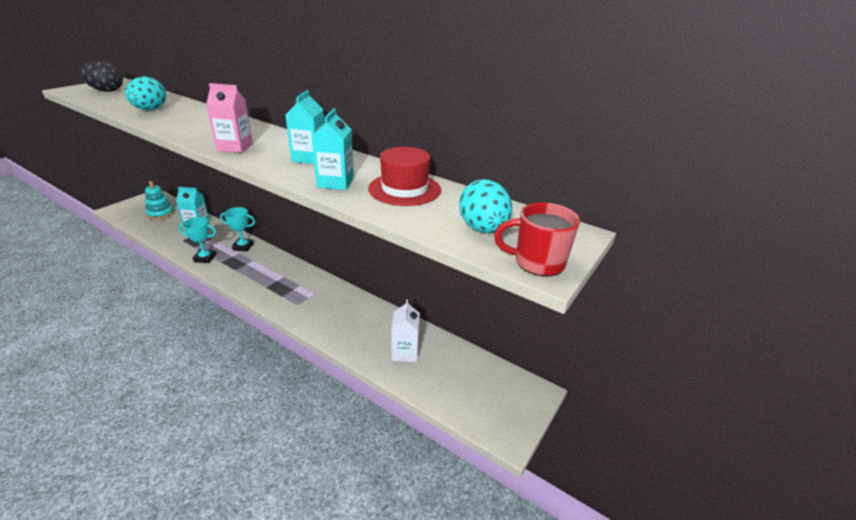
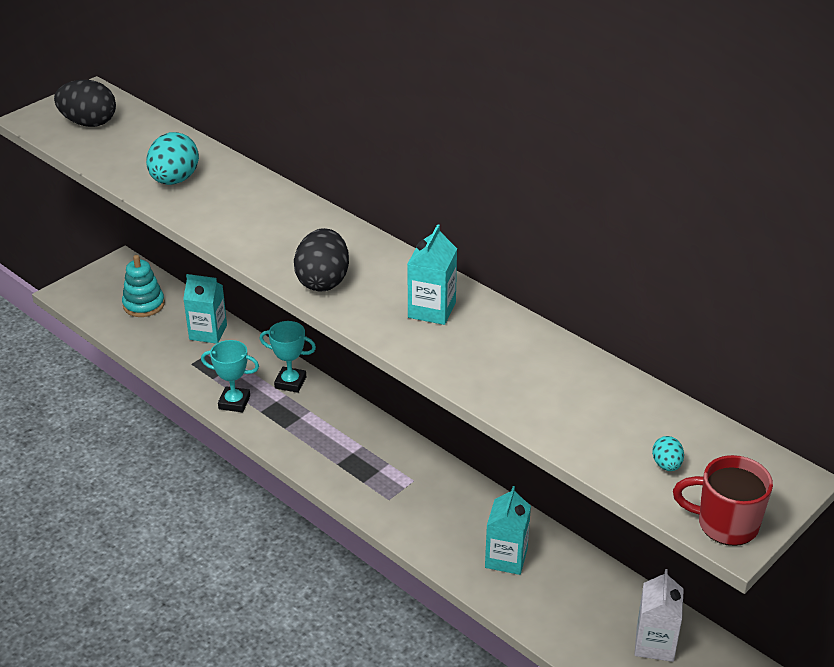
camera: 10 degrees right, 5 degrees up
pink carton [206,83,253,153] -> black egg [294,228,349,291]
turquoise carton [312,108,354,190] -> turquoise carton moved to [485,486,531,575]
red hat [368,147,441,206] -> none
white carton [391,299,420,362] -> white carton moved to [635,569,684,662]
turquoise egg [459,179,512,233] -> turquoise egg [652,436,684,471], size x0.48

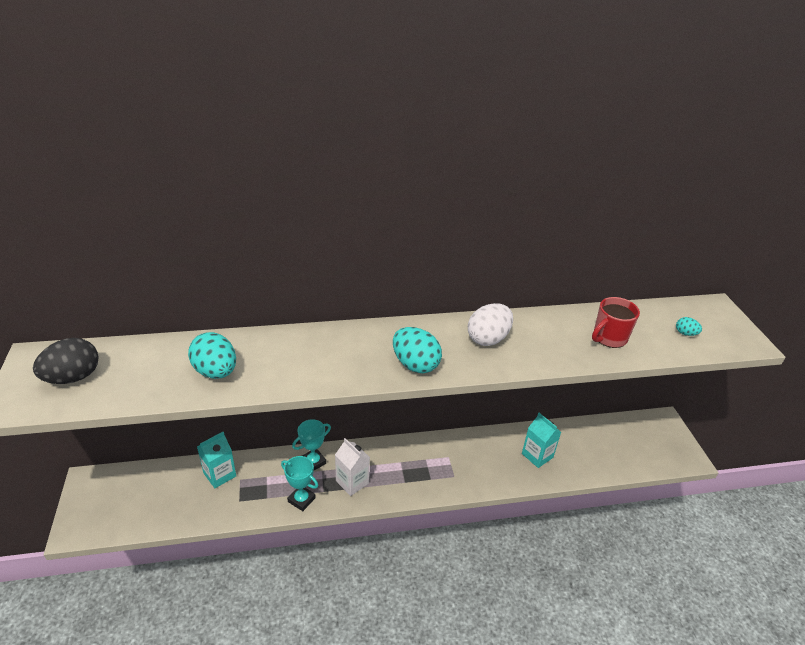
camera: 55 degrees left, 0 degrees up
turquoise stacking toy [122,255,165,317] -> none
turquoise trophy [201,340,259,412] -> turquoise trophy turned 75 degrees clockwise [281,456,318,511]
black egg [294,228,349,291] -> turquoise egg [393,327,442,373]
turquoise carton [408,224,457,325] -> white egg [468,303,513,346]
white carton [635,569,684,662] -> white carton moved to [335,438,370,496]
red mug [673,455,773,546] -> red mug moved to [592,297,640,348]

